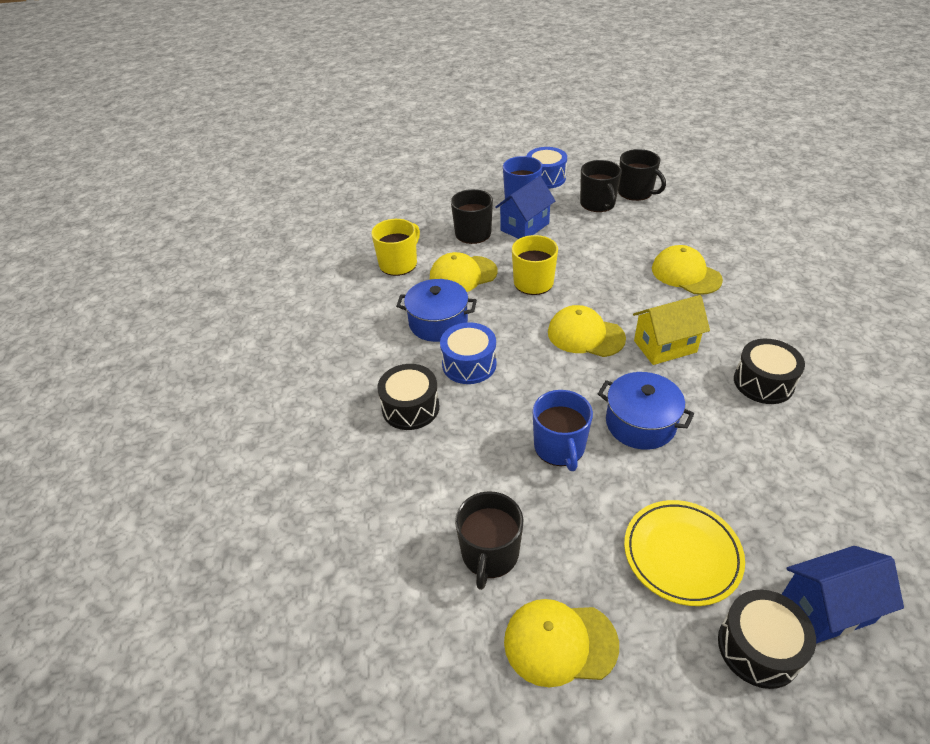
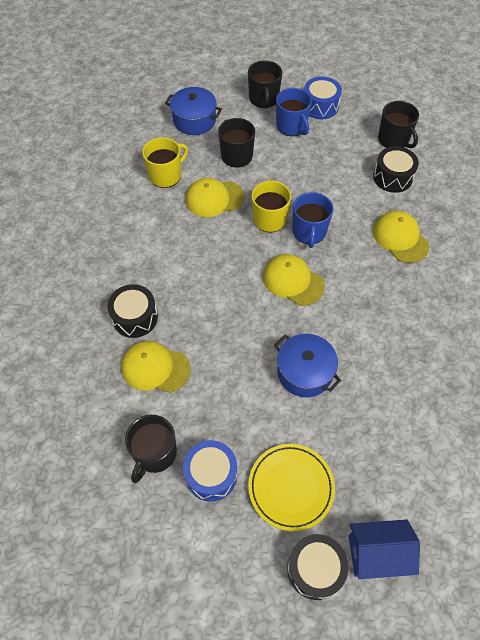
camera: 10 degrees right, 15 degrees up
blue pot [396,279,477,342] -> blue pot moved to [165,87,222,135]
blue drum [440,322,497,384] -> blue drum moved to [183,440,237,501]
blue house [495,176,555,239] -> none
yellow cap [504,599,619,687] -> yellow cap moved to [121,341,191,393]
blue mug [533,390,593,471] -> blue mug moved to [292,192,333,248]
black mug [580,160,622,212] -> black mug moved to [248,61,282,109]
yellow house [633,295,710,365] -> none
black drum [734,339,805,404] -> black drum moved to [373,146,419,193]

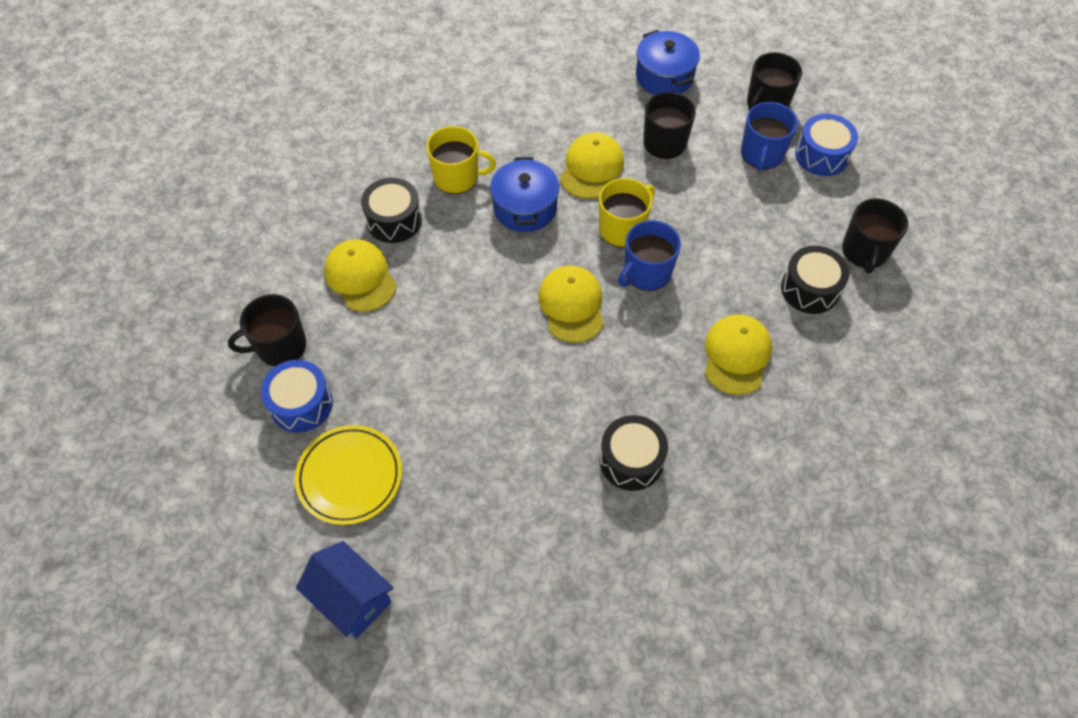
camera: 45 degrees right, 0 degrees up
yellow mug [142,137,188,188] -> yellow mug moved to [426,126,496,194]
yellow cap [186,178,245,217] -> yellow cap turned 75 degrees clockwise [560,132,624,199]
blue pot [274,334,341,397] -> blue pot moved to [490,157,560,232]
black drum [287,534,348,600] -> black drum moved to [599,415,668,491]

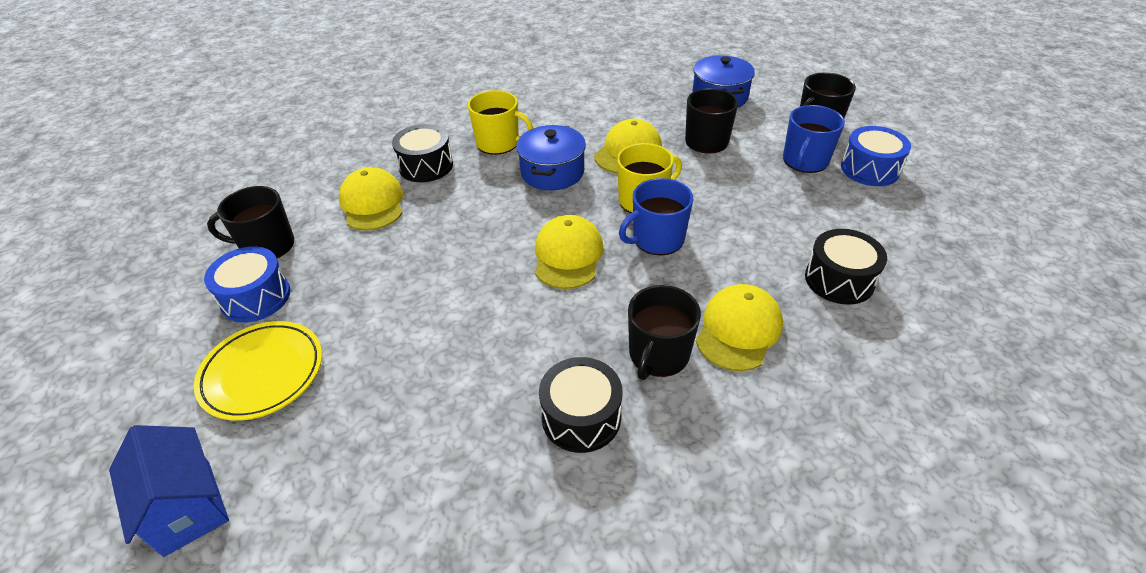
camera: 15 degrees right, 15 degrees down
black mug [842,198,908,274] -> black mug moved to [628,285,701,380]

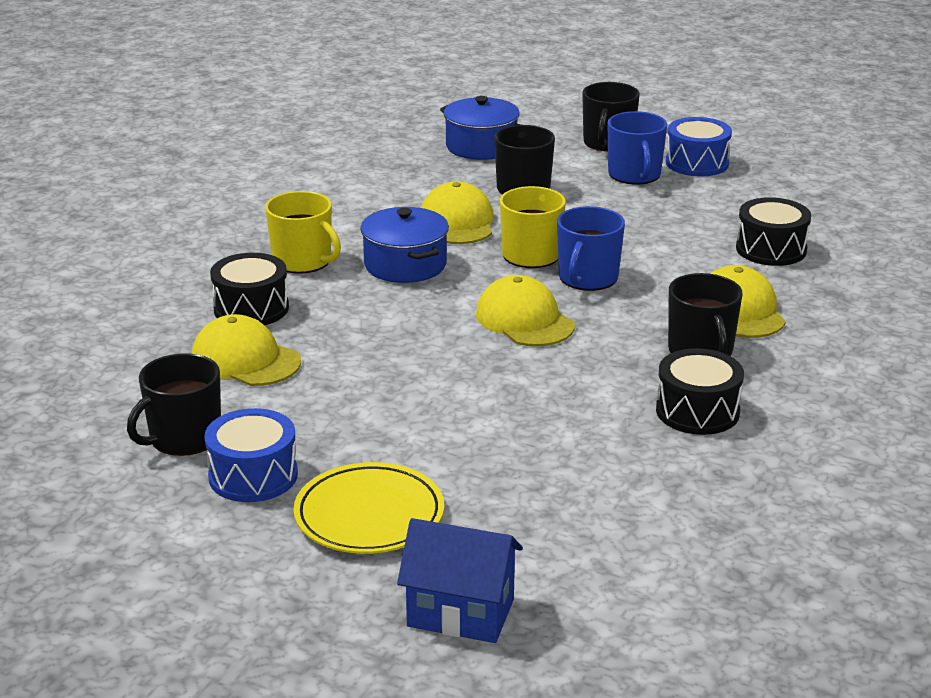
camera: 40 degrees left, 15 degrees down
yellow mug [468,90,533,155] -> yellow mug turned 60 degrees clockwise [265,191,341,274]

